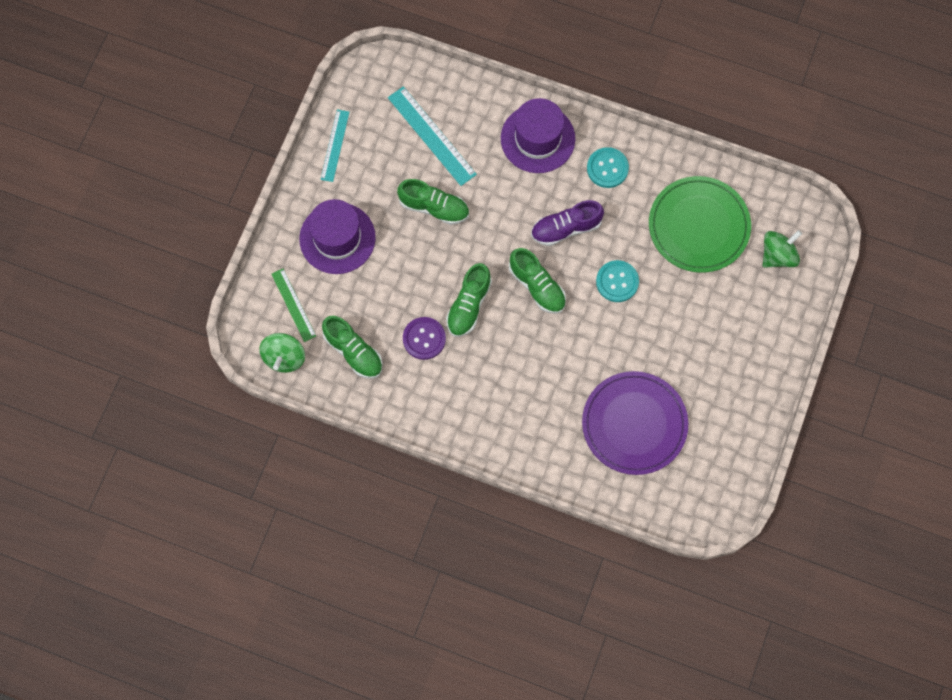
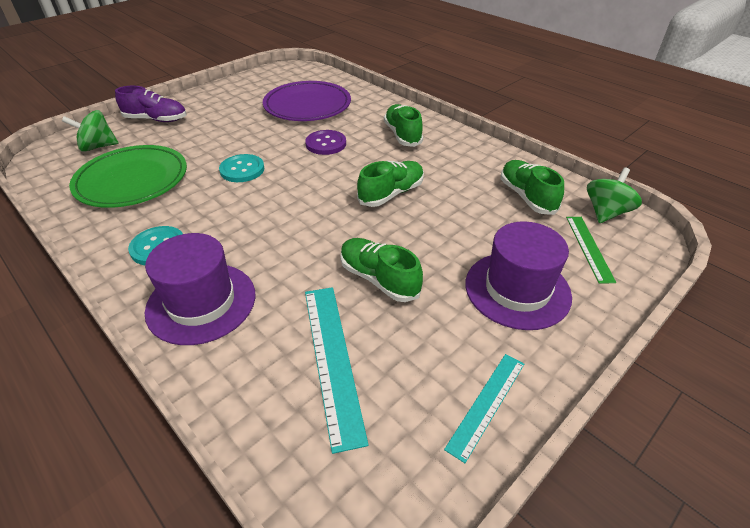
camera: 155 degrees left, 30 degrees down
purple button [403,317,446,360] -> purple button moved to [305,130,346,155]
green shoe [509,248,566,314] -> green shoe moved to [384,104,423,147]
purple shoe [531,200,604,246] -> purple shoe moved to [115,86,186,122]

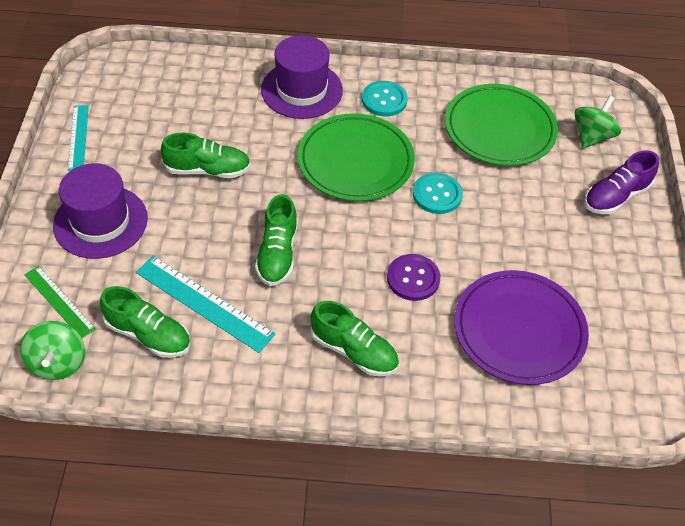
camera: 135 degrees right, 10 degrees up
turquoise ruler [305,287,369,454] -> turquoise ruler moved to [136,256,275,353]
none -> green plate [297,113,415,201]

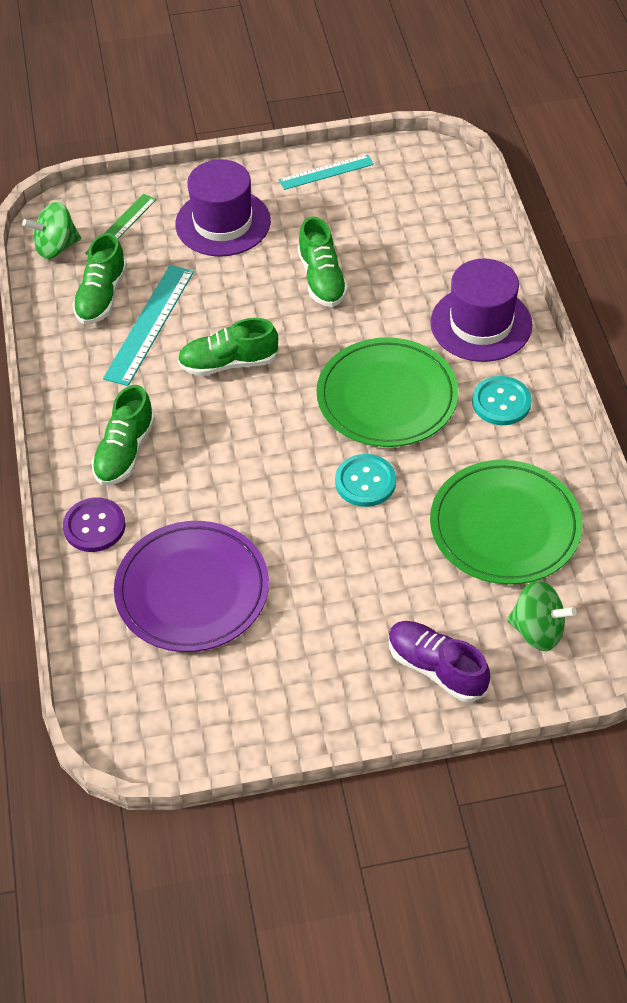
camera: 80 degrees right, 0 degrees up
purple button [387,254,440,301] -> purple button moved to [63,497,126,552]

